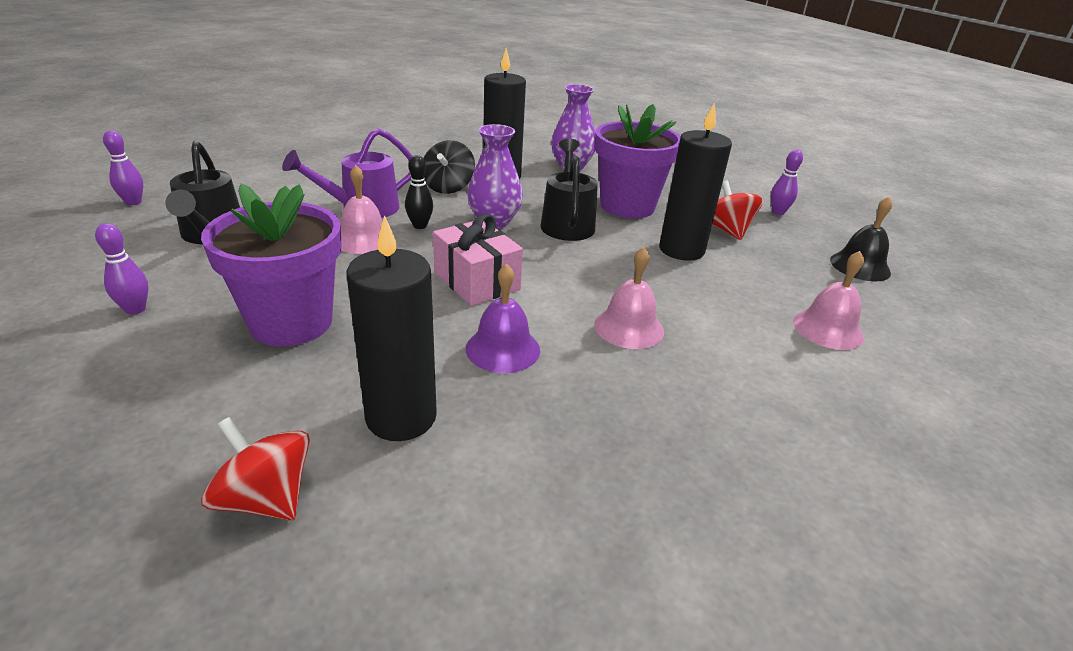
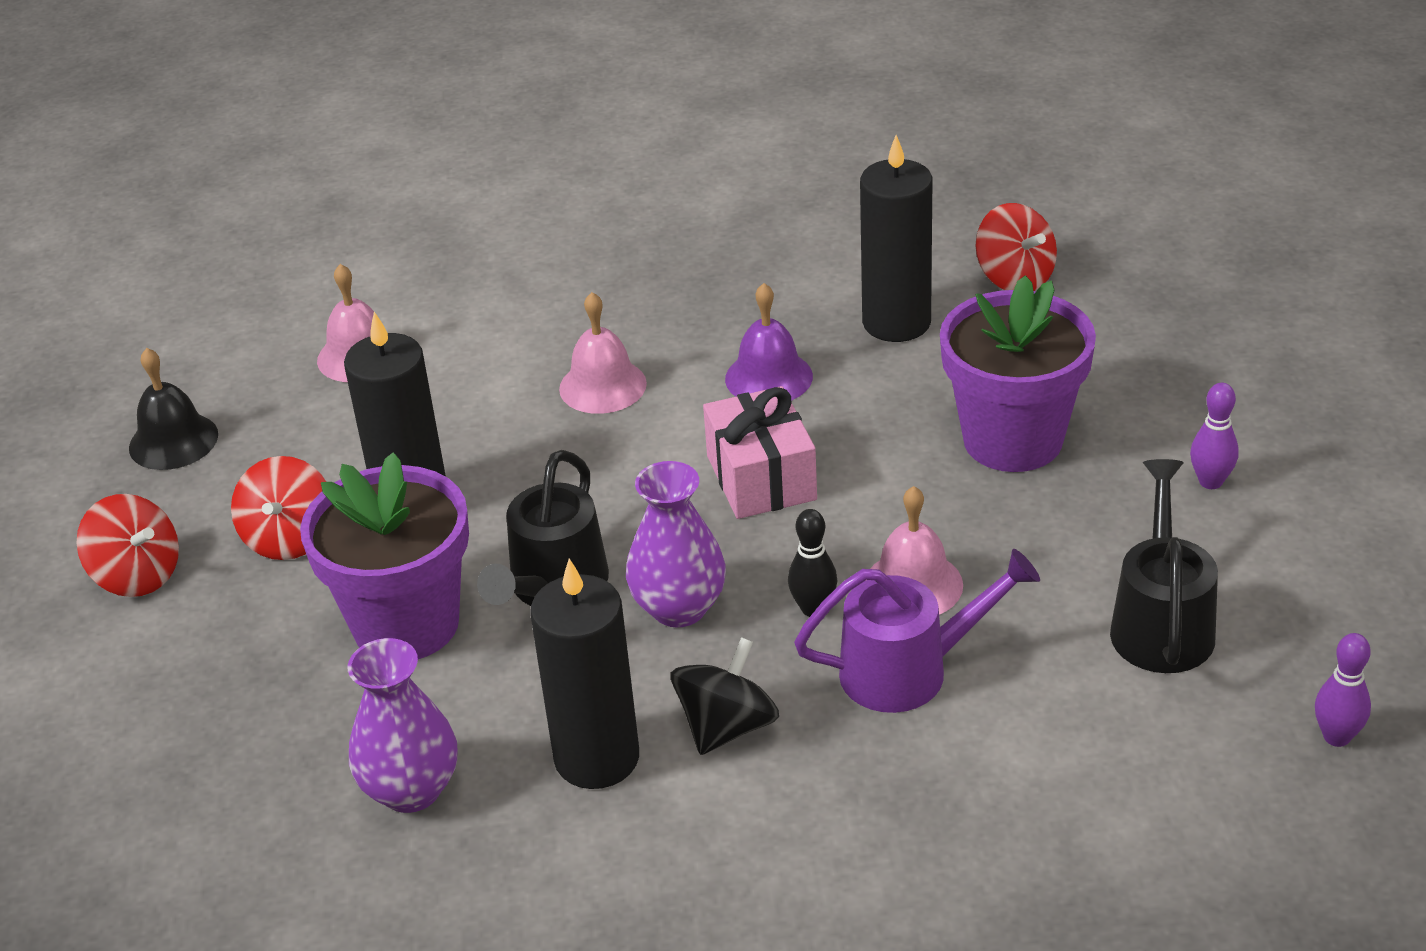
camera: 155 degrees left, 5 degrees up
purple bowling pin [771,150,803,215] -> red spinning top [77,494,179,597]

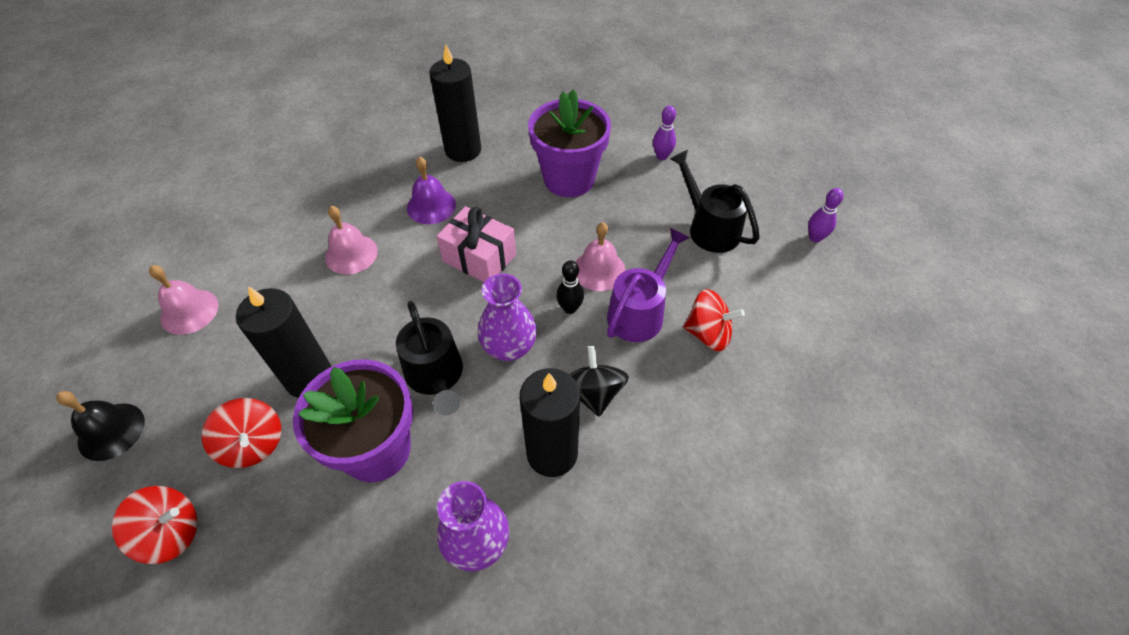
camera: 45 degrees left, 15 degrees up
red spinning top [976,203,1057,291] -> red spinning top moved to [683,289,745,351]

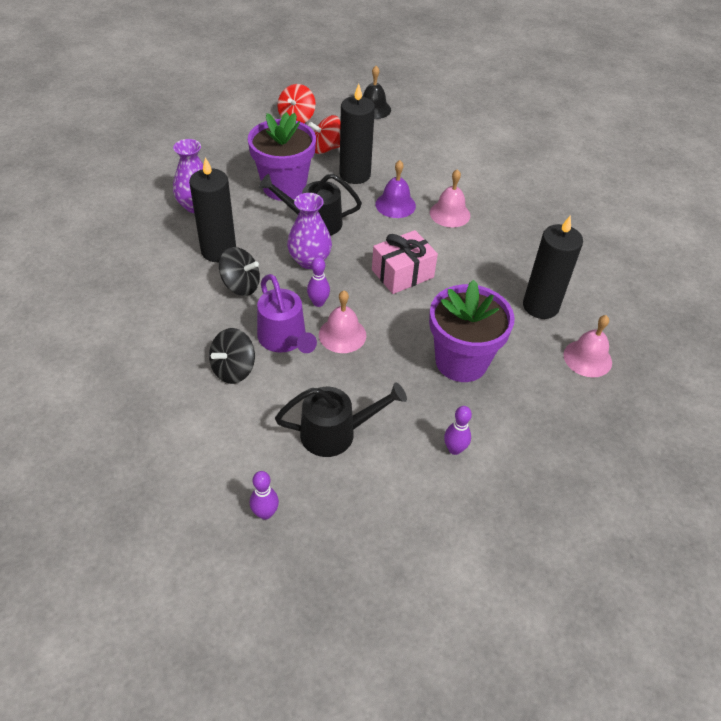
camera: 115 degrees right, 5 degrees down
pink bell [149,265,218,335] -> pink bell moved to [564,315,612,377]
purple bell [407,156,456,224] -> purple bell moved to [376,160,416,218]
black bowling pin [556,260,584,314] -> purple bowling pin [307,257,330,307]
red spinning top [683,289,745,351] -> black spinning top [209,328,255,384]

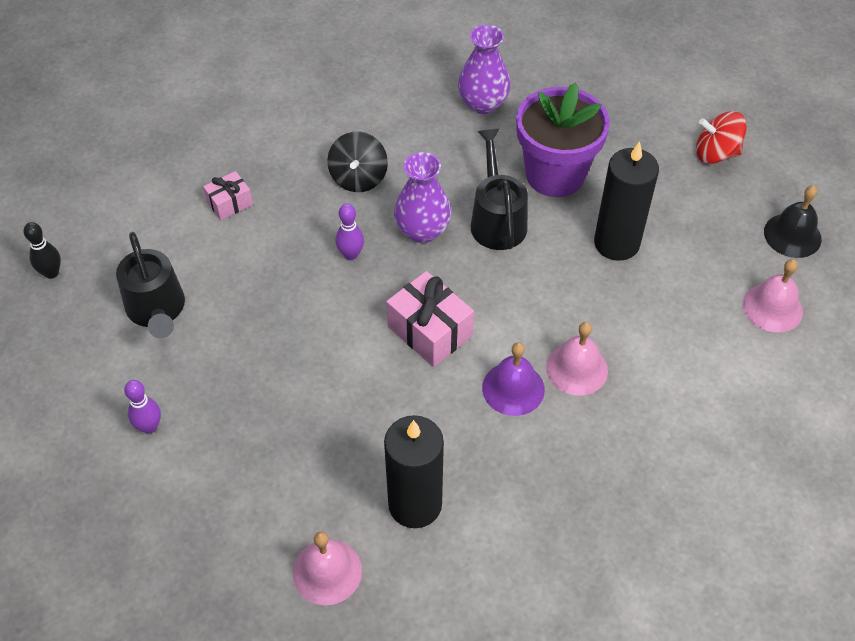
camera: 80 degrees right, 5 degrees up
black candle [189,157,236,262] -> none
black spinning top [209,328,255,384] -> pink gift [203,171,253,220]
purple bowling pin [250,471,279,520] -> black bowling pin [23,222,61,279]
purple watering can [257,274,317,353] -> none
red spinning top [308,115,341,154] -> none
pink bell [319,291,366,353] -> pink bell moved to [743,259,803,333]
purple bell [376,160,416,218] -> purple bell moved to [482,342,545,416]
purple flower pot [429,280,515,382] -> none

